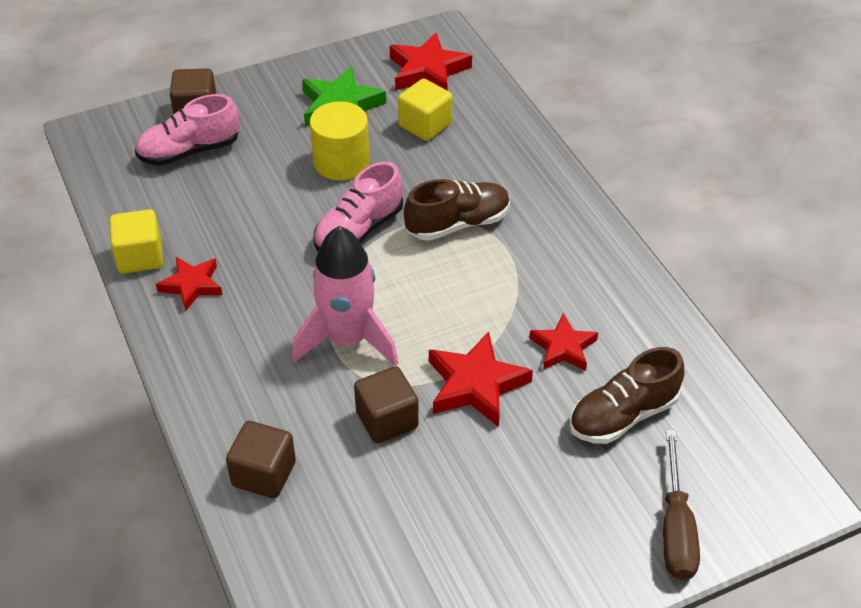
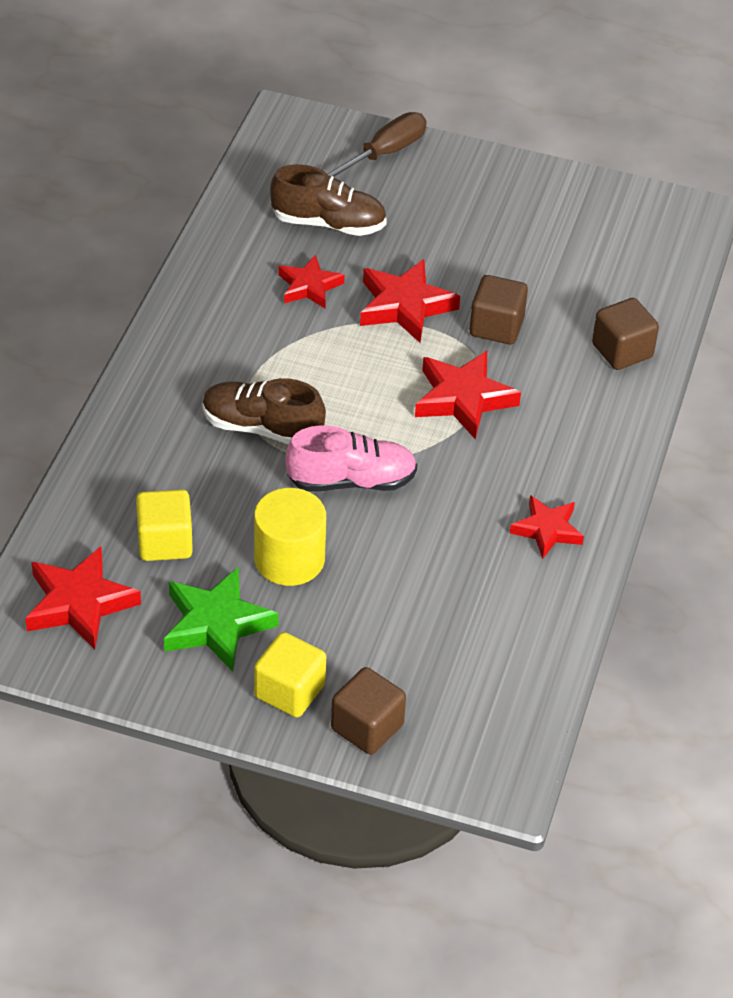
camera: 140 degrees left, 0 degrees up
yellow cube [109,209,163,273] -> yellow cube moved to [254,632,326,717]
pink shoe [135,94,240,166] -> none
pink rocket [292,226,398,366] -> red star [415,351,521,440]

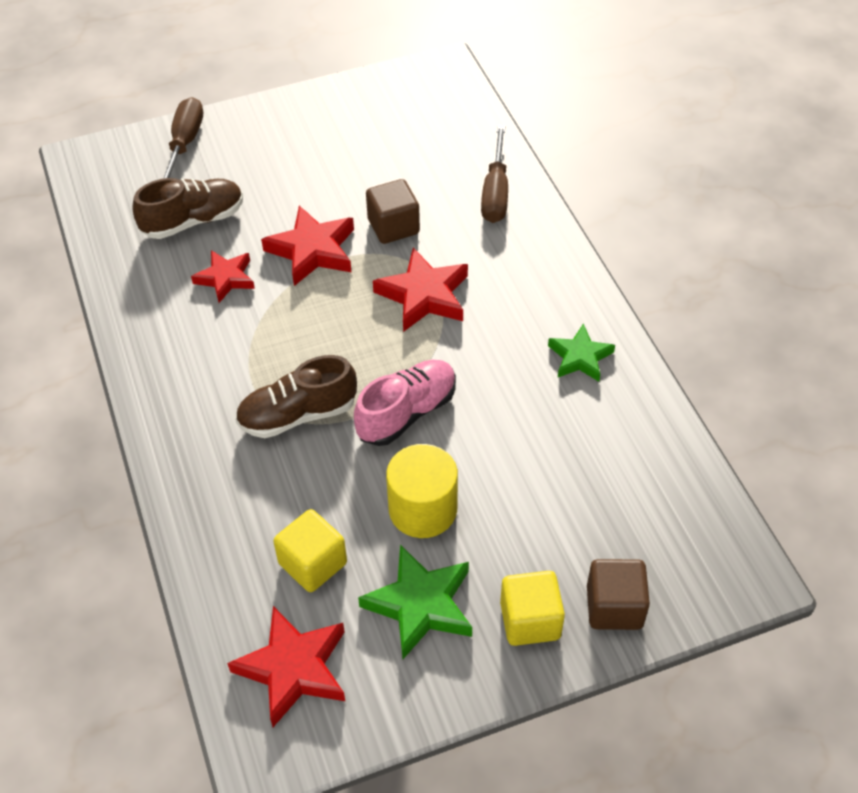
camera: 35 degrees left, 5 degrees up
red star [510,495,584,559] -> green star [548,323,615,382]
brown cube [592,298,659,370] -> brown screwdriver [481,125,508,223]

